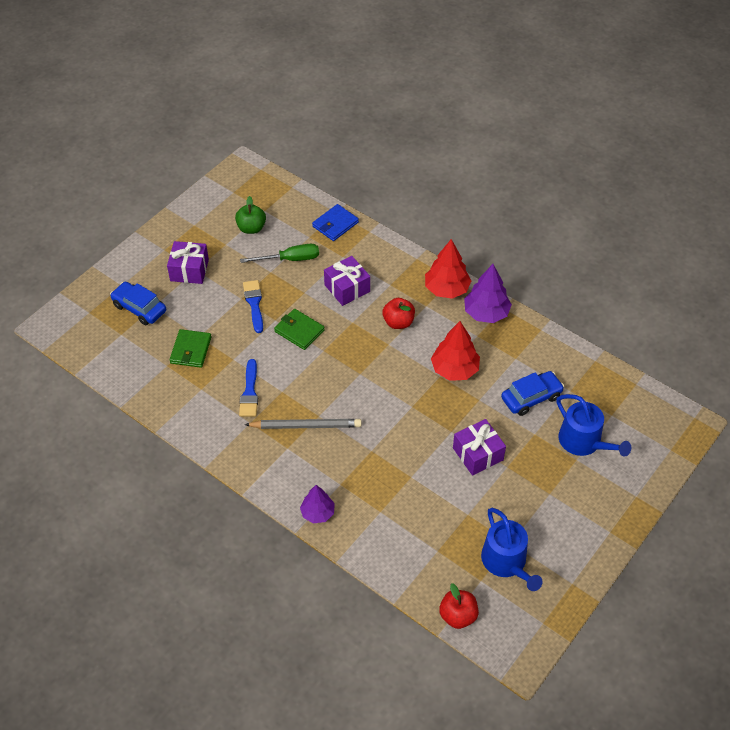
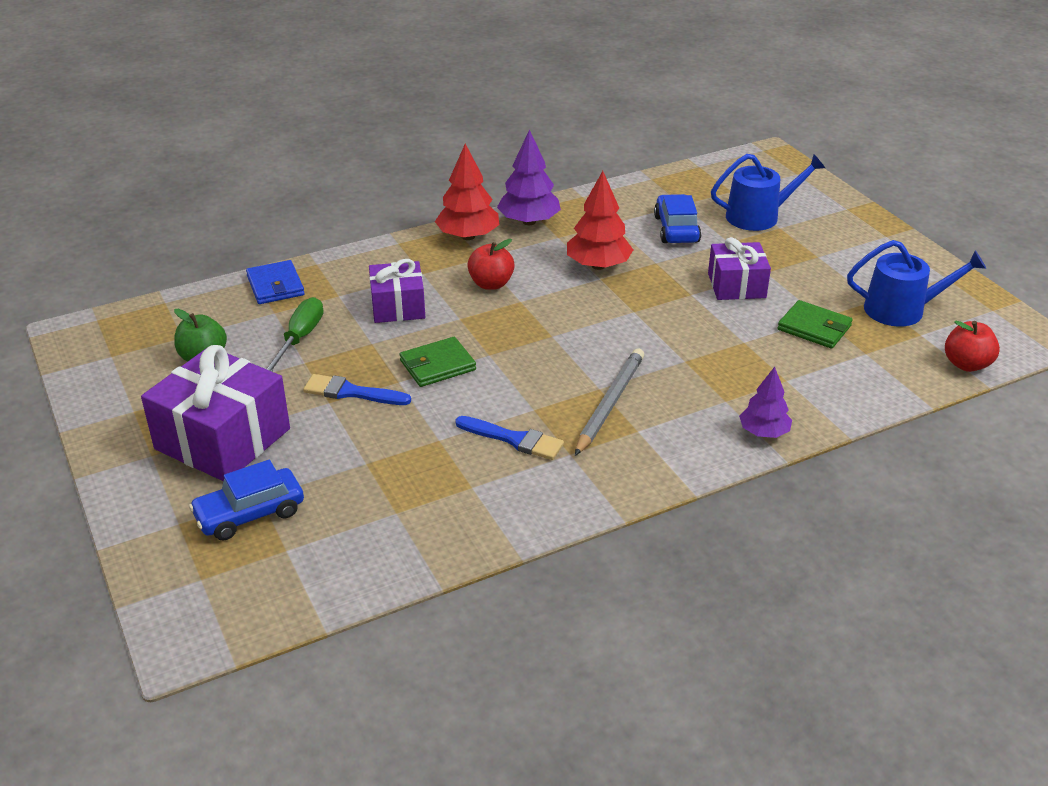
camera: 65 degrees left, 15 degrees down
purple gift [167,241,209,284] -> purple gift [141,345,290,481], size x1.64
green wallet [169,329,212,368] -> green wallet moved to [778,300,853,349]

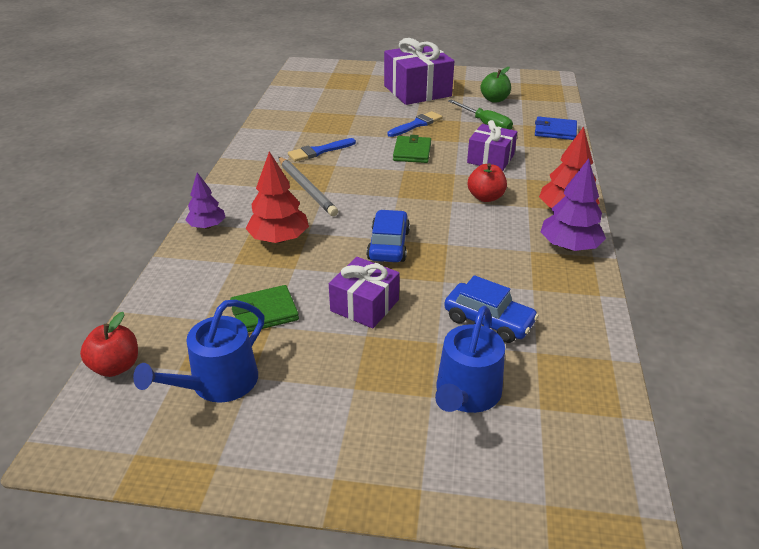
camera: 125 degrees right, 0 degrees up
blue car [189,460,304,541] -> blue car moved to [367,210,410,262]
red tree [567,171,633,270] -> red tree moved to [245,151,309,243]

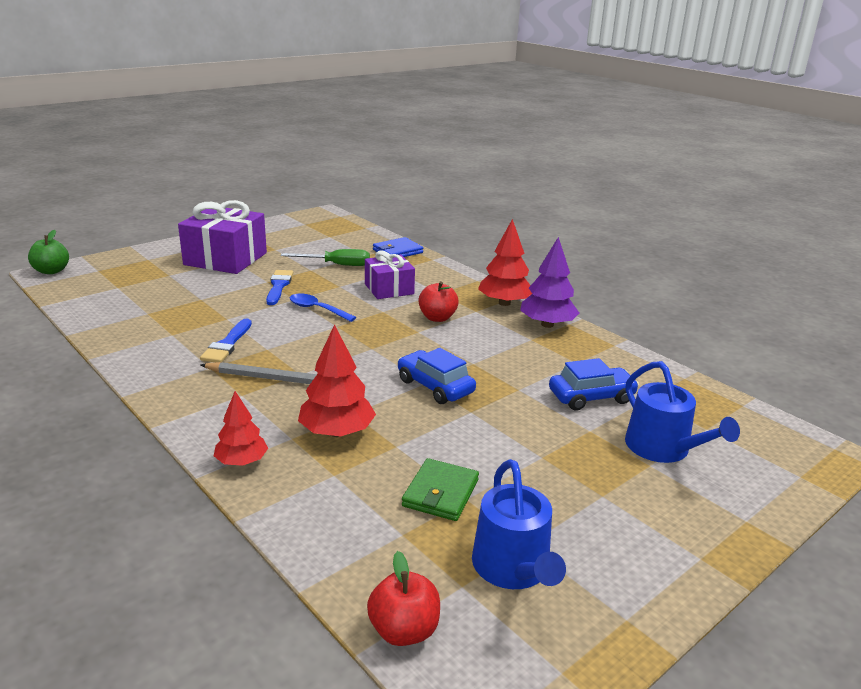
camera: 50 degrees left, 10 degrees down
purple tree [185,172,225,229] -> red tree [214,391,268,466]
purple gift [329,257,400,328] -> none
green wallet [393,135,431,163] -> blue spoon [289,294,356,322]
green apple [480,67,511,103] -> green apple moved to [28,230,69,274]

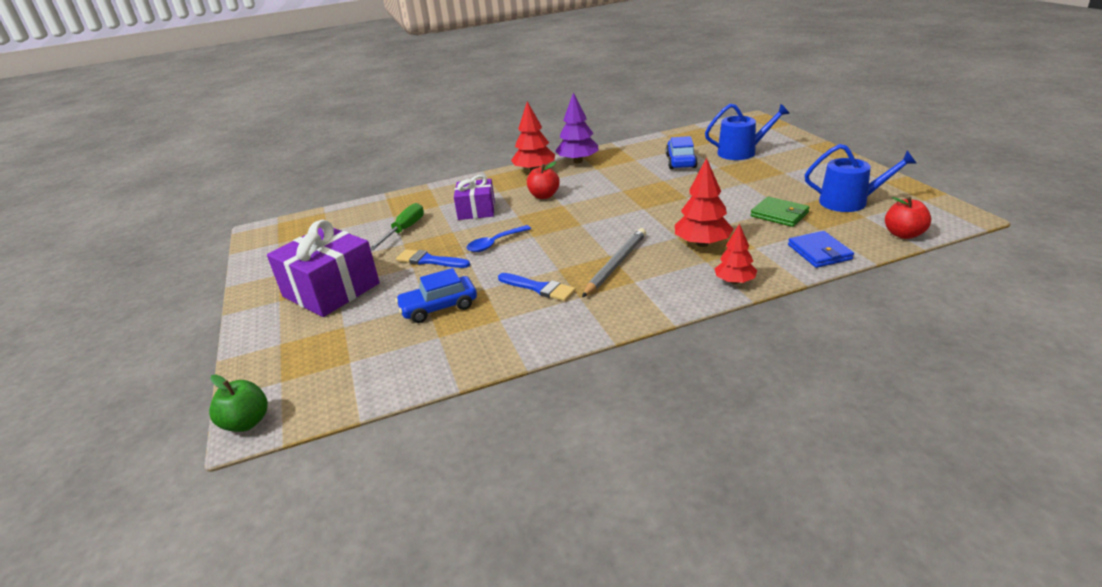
camera: 65 degrees left, 5 degrees up
blue wallet [373,237,423,257] -> blue wallet moved to [788,231,854,268]
blue car [398,348,476,404] -> blue car moved to [395,268,477,323]

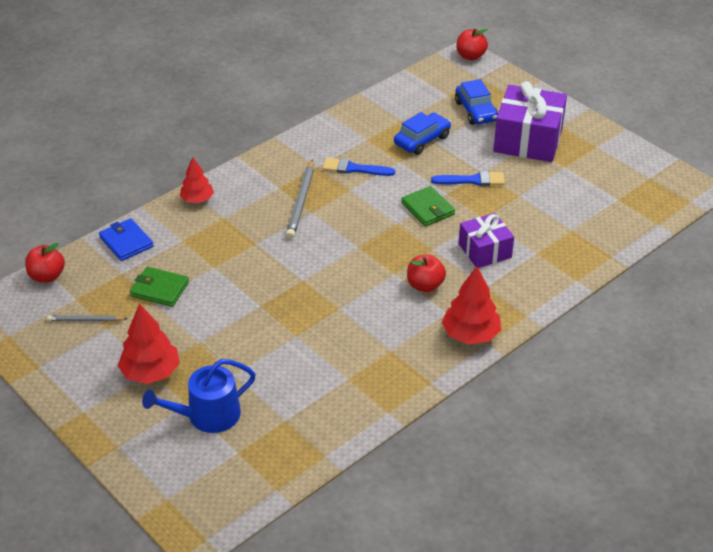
camera: 155 degrees right, 10 degrees up
green apple [209,375,268,432] -> red apple [456,28,488,60]
green screwdriver [370,203,424,250] -> none
blue spoon [467,225,531,252] -> green wallet [401,186,455,226]
purple tree [555,92,599,163] -> none
blue car [666,136,698,169] -> blue car moved to [455,79,498,125]
red tree [675,157,734,247] -> red tree moved to [118,303,180,384]
blue watering can [805,144,917,212] -> grey pencil [47,315,128,322]

